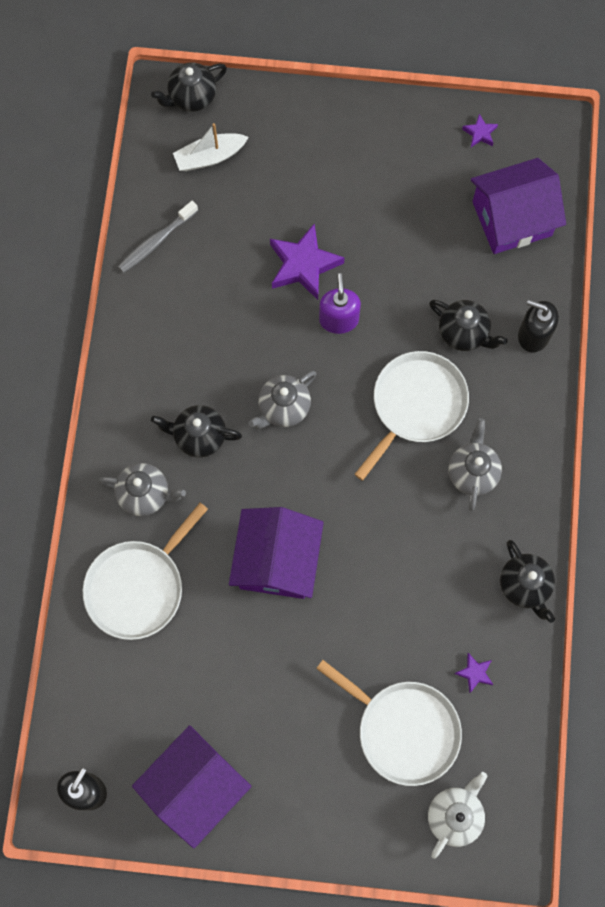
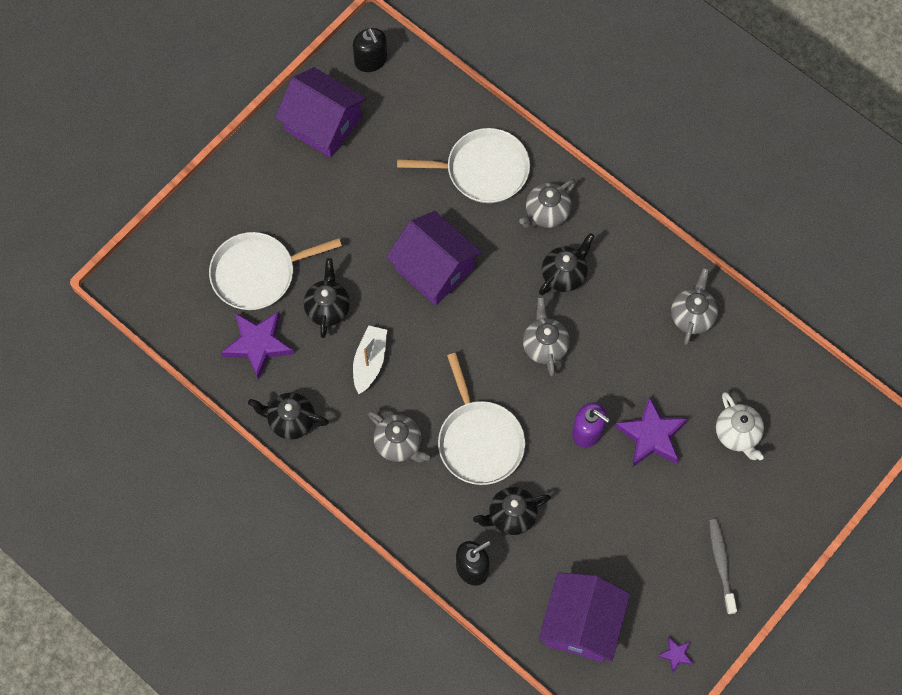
camera: 125 degrees right, 5 degrees down
white pan [83,502,208,640] -> white pan turned 105 degrees clockwise [397,128,530,203]
grey toothbrush [118,201,198,273] -> grey toothbrush moved to [709,519,737,614]
purple house [132,725,251,848] -> purple house turned 45 degrees counterclockwise [275,67,366,158]
black teapot [151,62,227,112] -> black teapot moved to [304,258,350,338]
white boat [173,123,249,171] -> white boat moved to [353,326,387,394]
white teapot [428,772,487,859] -> white teapot moved to [716,392,764,460]
purple star [454,653,493,693] -> purple star [221,311,294,380], size x2.11
none -> grey teapot [671,267,718,345]

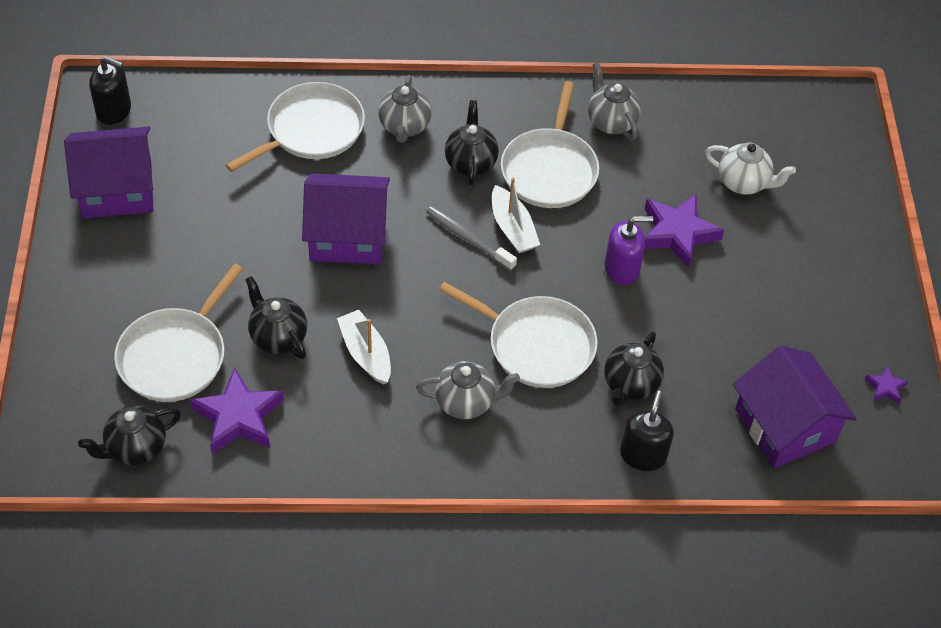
camera: 45 degrees left, 15 degrees down
black teapot [248,392,329,440] -> black teapot moved to [78,405,181,465]
grey teapot [523,296,570,376] -> white boat [492,178,540,253]
grey toothbrush [709,519,737,614] -> grey toothbrush moved to [426,206,517,271]
none -> white pan [501,81,599,208]

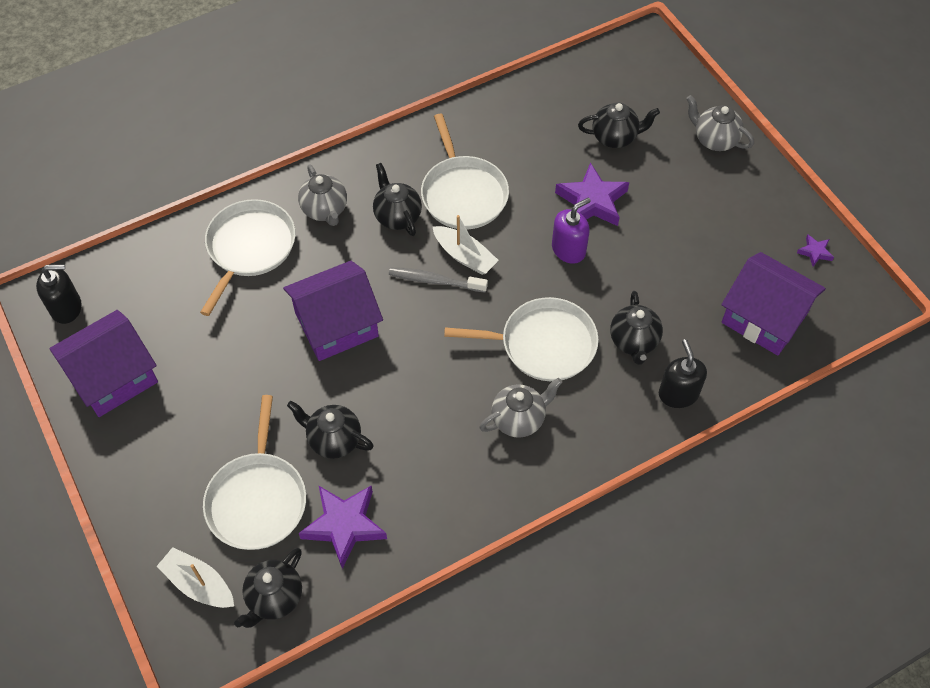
camera: 25 degrees left, 5 degrees up
white boat [337,310,391,384] -> white boat moved to [157,547,234,608]
grey teapot [588,62,641,140] -> grey teapot moved to [686,95,754,151]
white teapot [705,143,796,195] -> black teapot [578,102,660,148]

